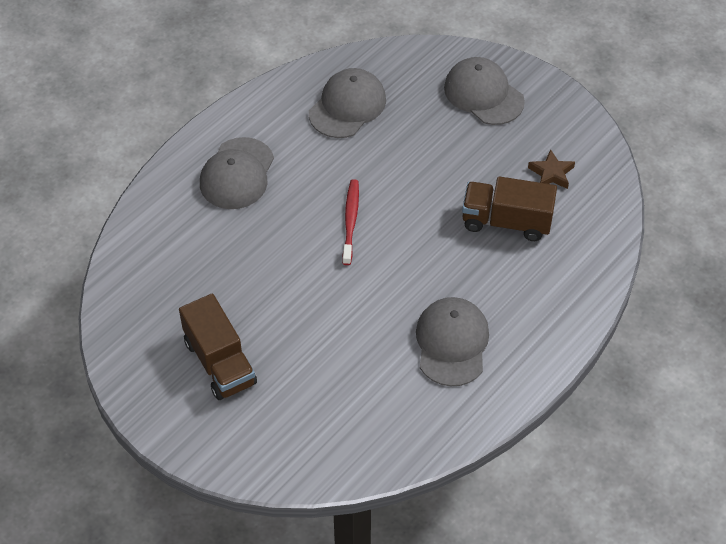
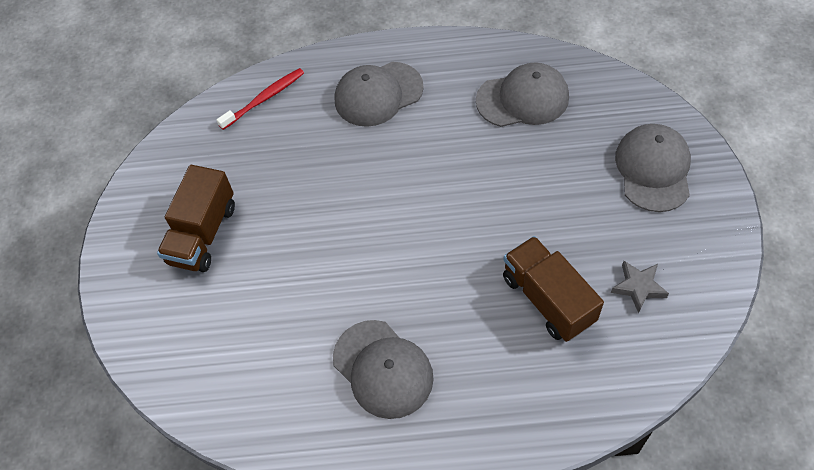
camera: 50 degrees right, 5 degrees up
red toothbrush [342,179,359,265] -> red toothbrush moved to [217,68,304,130]
grey cap [416,297,489,386] -> grey cap turned 90 degrees clockwise [333,320,434,419]
brown star [528,149,575,189] -> grey star [611,261,669,313]

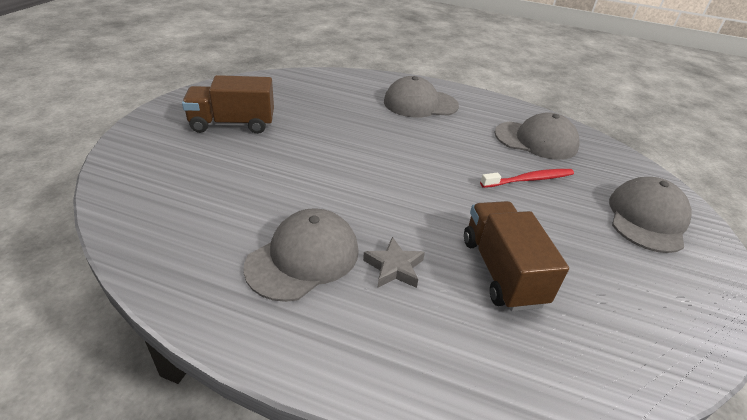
camera: 15 degrees right, 20 degrees down
brown truck [157,165,235,272] -> brown truck turned 45 degrees clockwise [182,75,274,134]
red toothbrush [217,68,304,130] -> red toothbrush moved to [480,169,574,188]
grey cap [333,320,434,419] -> grey cap turned 120 degrees counterclockwise [243,208,359,302]
grey star [611,261,669,313] -> grey star moved to [363,237,425,288]

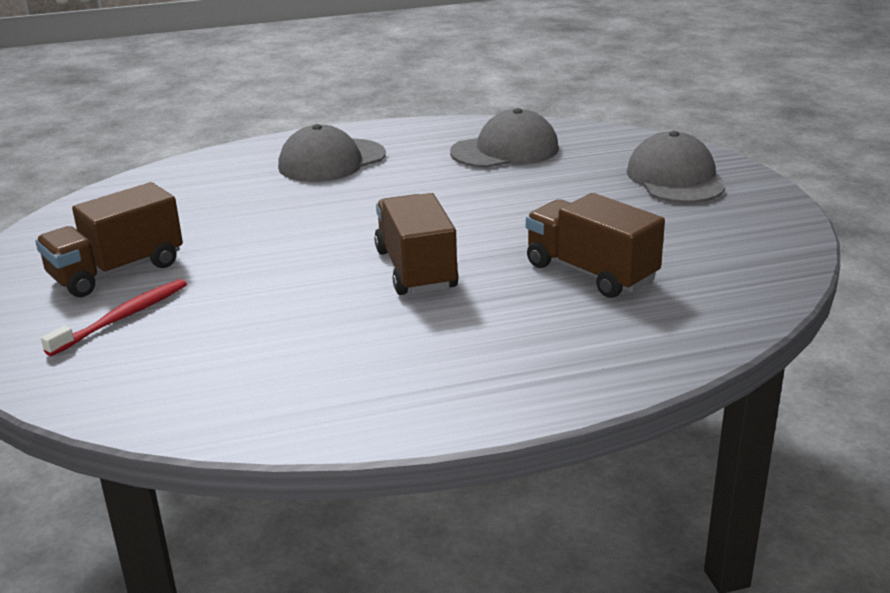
camera: 30 degrees left, 10 degrees down
grey cap [243,208,359,302] -> none
grey star [363,237,425,288] -> none
red toothbrush [480,169,574,188] -> red toothbrush moved to [41,279,187,356]
none -> brown truck [374,193,459,295]

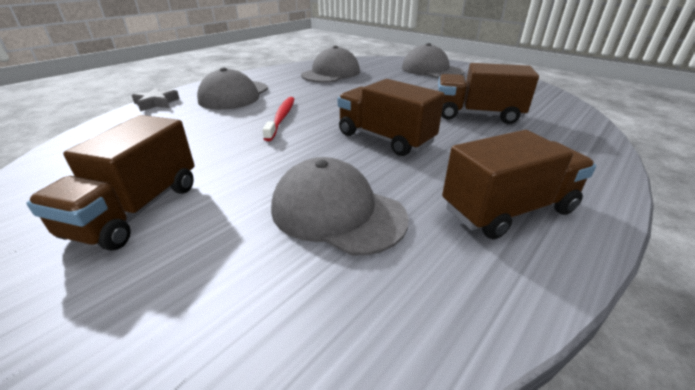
camera: 35 degrees left, 5 degrees up
red toothbrush [41,279,187,356] -> red toothbrush moved to [263,97,294,141]
none -> grey star [132,88,180,111]
none -> grey cap [271,157,409,256]
none -> brown truck [442,130,596,239]

